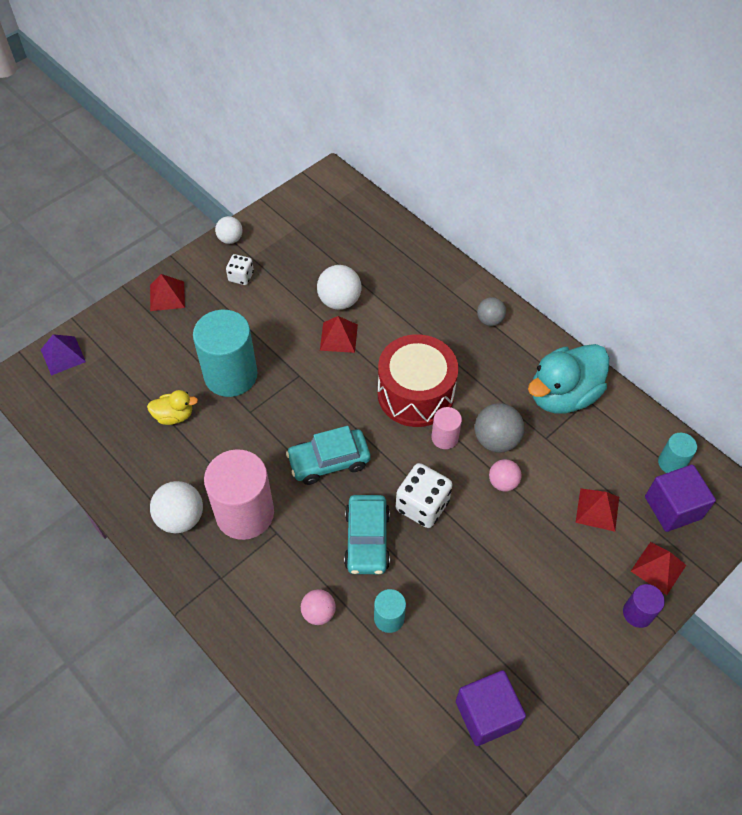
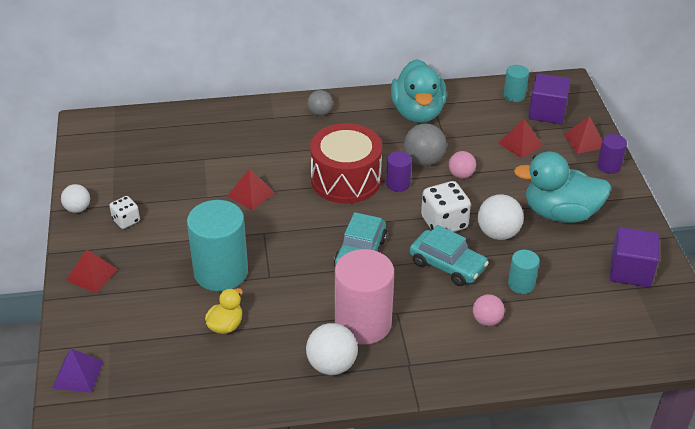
camera: 55 degrees left, 15 degrees down
white ball [317,265,362,310] -> white ball moved to [478,194,524,240]
pink cylinder [432,407,462,449] -> purple cylinder [386,151,412,192]
none -> turquoise duck [514,151,611,223]

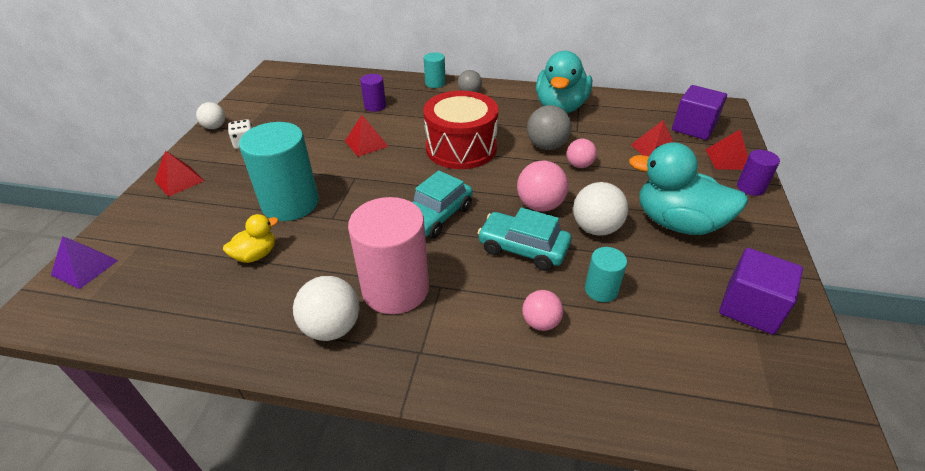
camera: 20 degrees right, 0 degrees up
purple cylinder [386,151,412,192] -> purple cylinder moved to [360,74,386,112]
turquoise car [410,225,489,286] -> turquoise car turned 150 degrees clockwise [478,208,571,271]
white dice [421,181,471,232] -> pink ball [517,161,569,212]
turquoise cylinder [503,65,529,102] -> turquoise cylinder moved to [424,52,445,88]

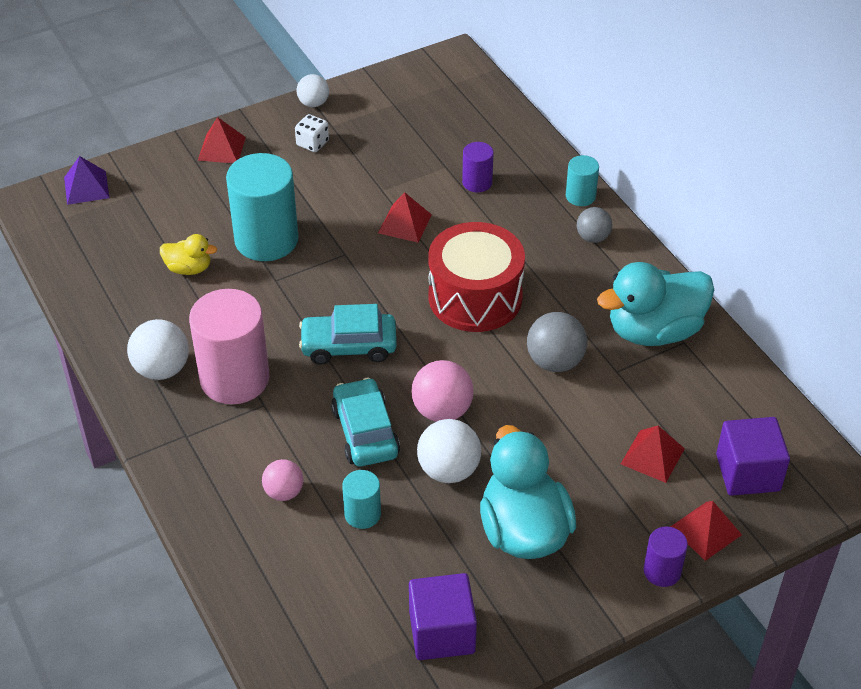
camera: 50 degrees right, 5 degrees up
pink ball [567,139,597,168] -> none

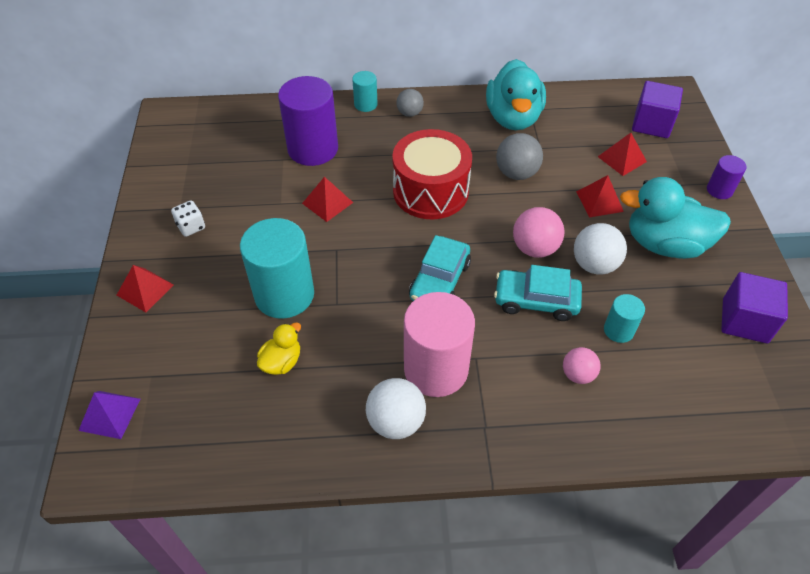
camera: 65 degrees left, 5 degrees up
white ball [297,74,329,107] -> none
purple cylinder [462,142,494,192] -> purple cylinder [278,76,338,166], size x2.05
red pyramid [670,501,742,561] -> red pyramid moved to [576,175,624,218]

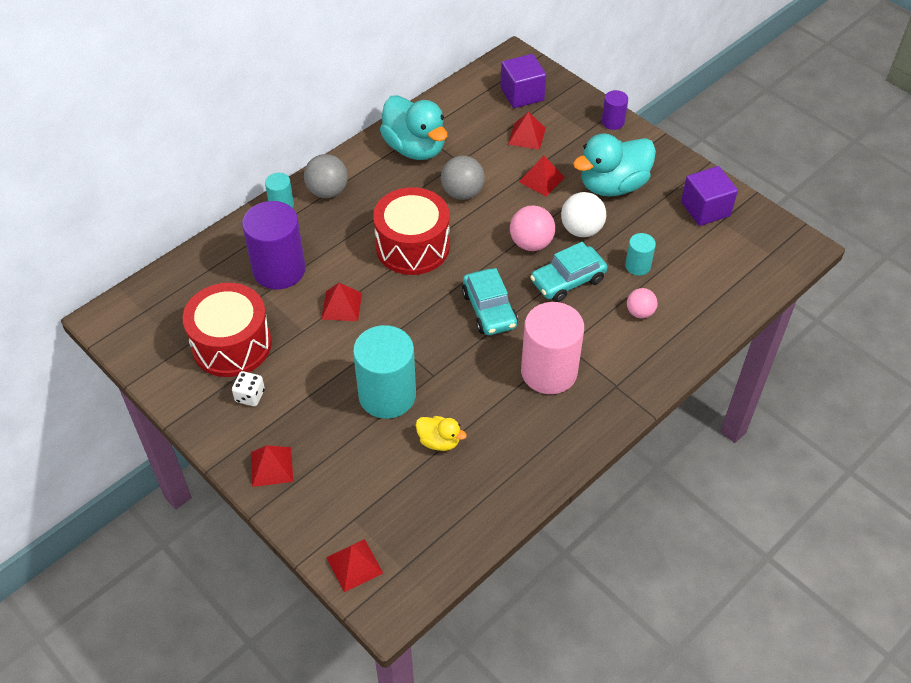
camera: 40 degrees left, 0 degrees up
purple pyramid [78,391,140,439] -> red pyramid [326,539,383,592]
yellow duck [257,322,301,375] -> yellow duck turned 120 degrees clockwise [416,416,467,451]
white ball [366,378,426,439] -> none
grey ball [396,89,424,117] -> grey ball [304,154,348,198], size x1.56
none -> red drum [183,283,272,377]

